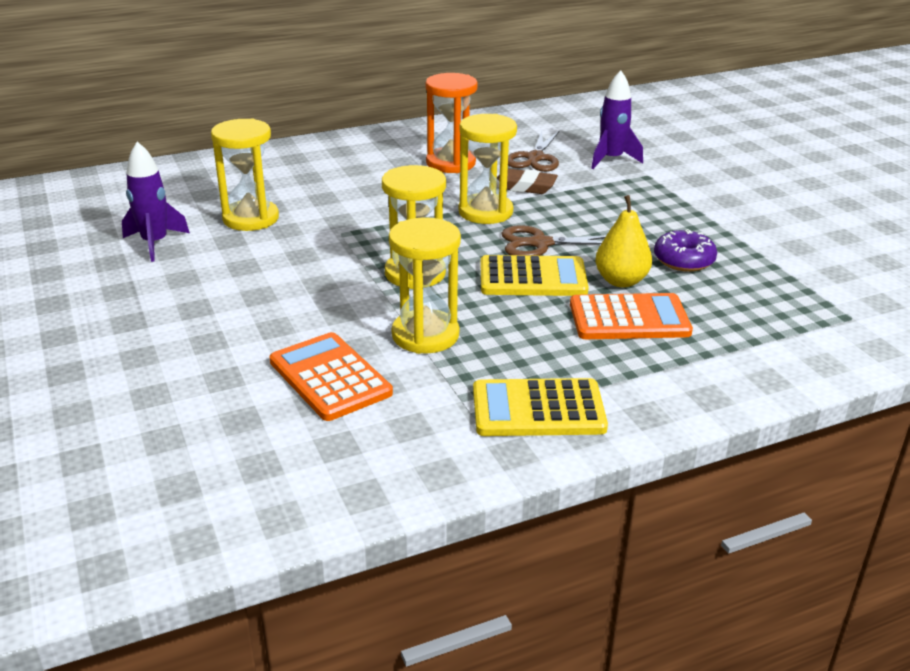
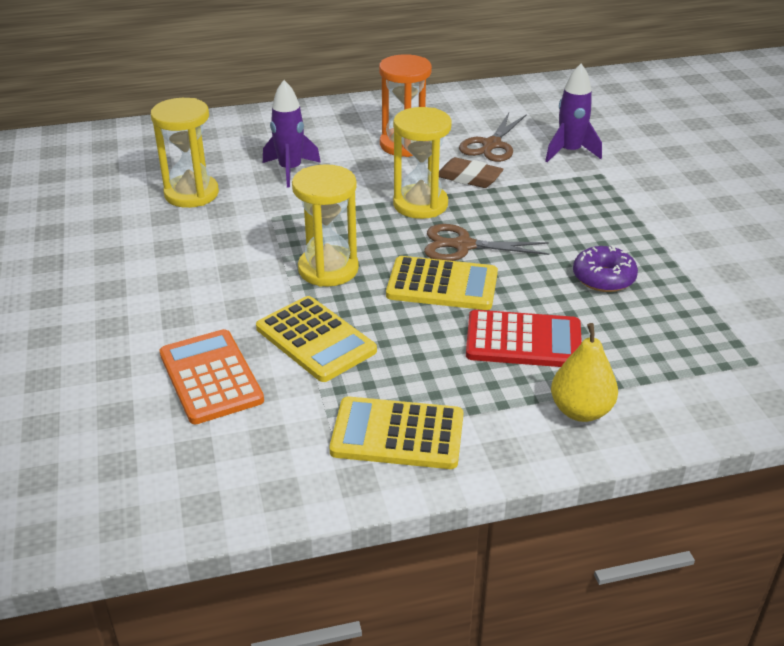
camera: 10 degrees right, 5 degrees up
purple rocket [122,142,190,262] -> purple rocket moved to [263,80,321,187]
yellow hourglass [389,217,461,354] -> yellow calculator [256,296,377,382]
orange calculator [570,293,693,339] -> red calculator [466,310,582,367]
yellow pear [595,195,652,288] -> yellow pear moved to [551,323,618,422]

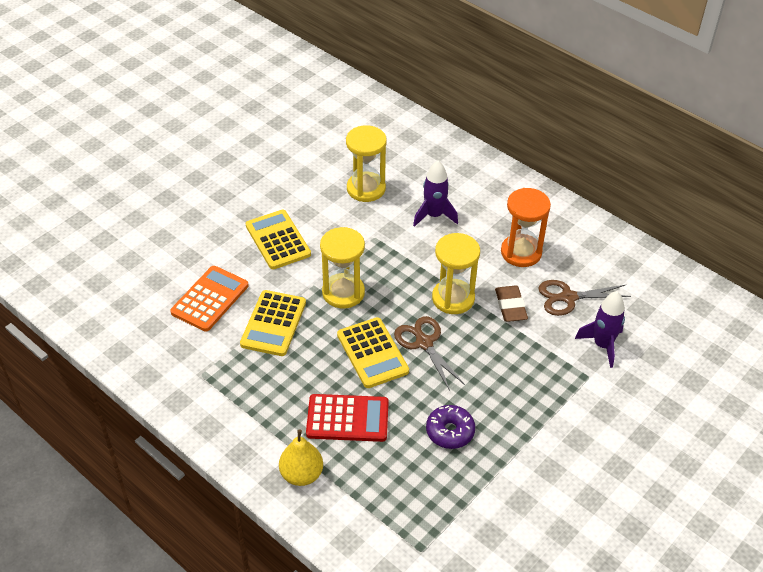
camera: 55 degrees right, 10 degrees up
yellow calculator [330,396,464,469] -> yellow calculator moved to [246,210,311,270]
red calculator [466,310,582,367] -> red calculator turned 60 degrees counterclockwise [306,394,389,442]

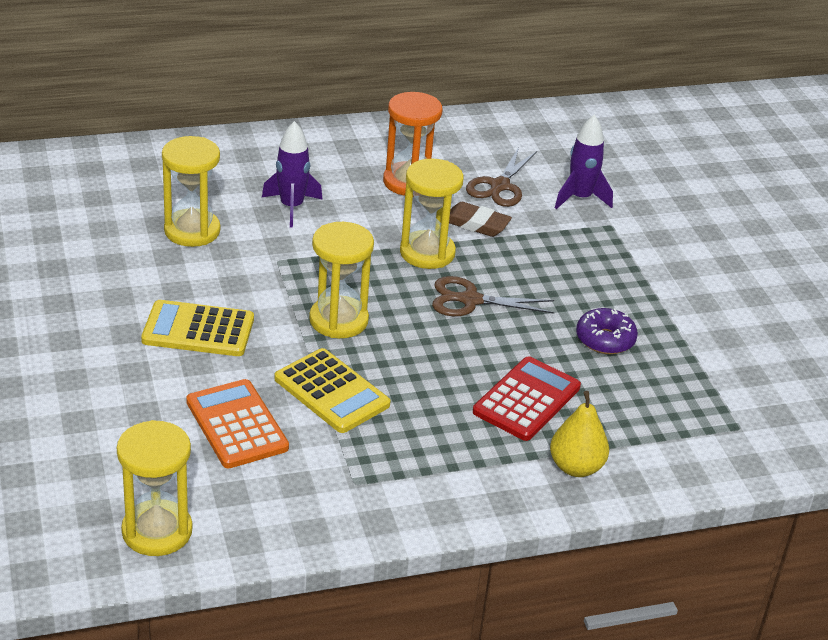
camera: 60 degrees left, 10 degrees down
yellow calculator [337,317,409,388] -> none
none -> yellow hourglass [117,420,193,556]

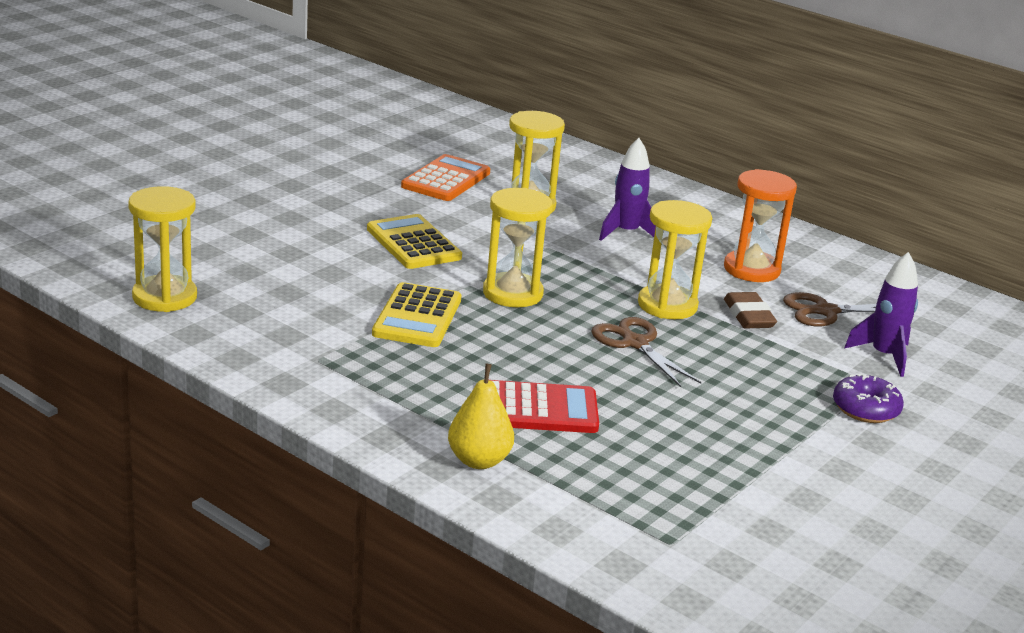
camera: 55 degrees right, 10 degrees down
orange calculator [186,379,289,468] -> orange calculator moved to [401,154,490,201]
purple donut [576,308,638,354] -> purple donut moved to [833,373,904,423]

